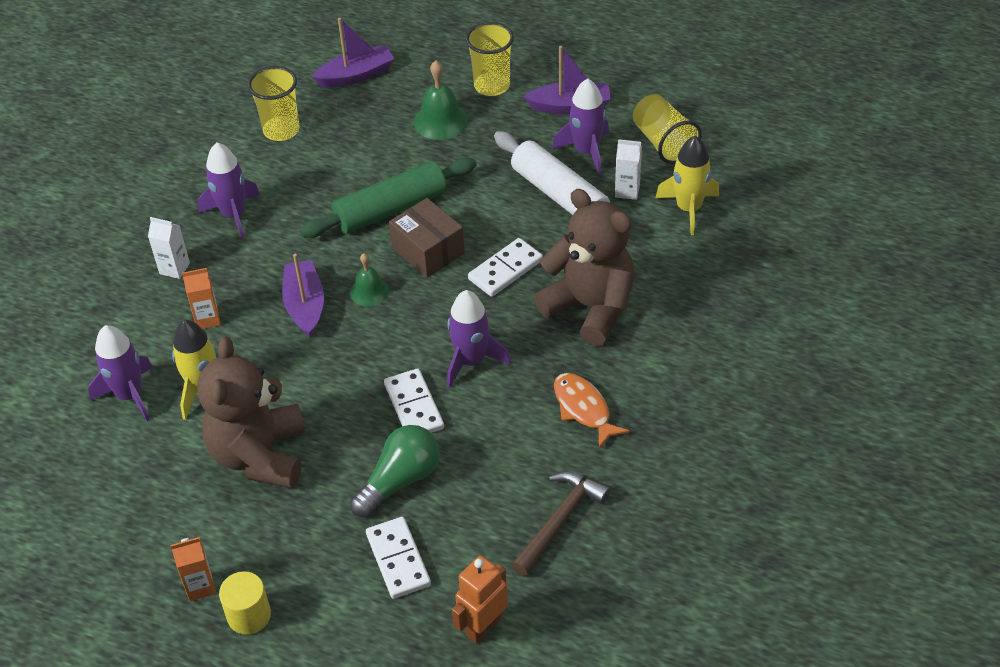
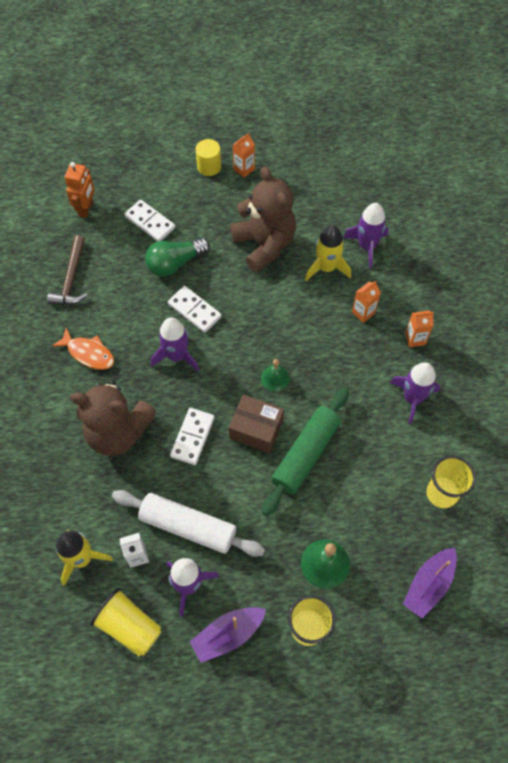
camera: 150 degrees right, 15 degrees up
white carton [148,217,190,279] -> orange carton [405,311,434,347]
purple boat [282,254,324,338] -> none
green light bulb [350,425,440,518] -> green light bulb turned 45 degrees clockwise [145,238,210,277]

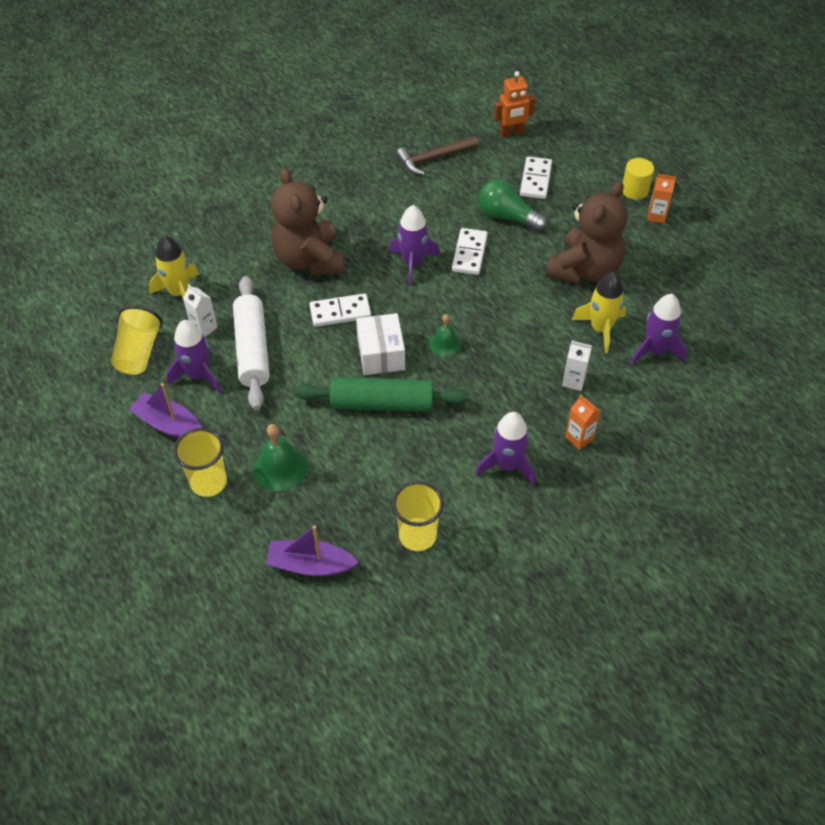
camera: 60 degrees right, 10 degrees down
orange fish [52,328,114,370] -> none
brown box [229,395,284,453] -> white box [356,313,405,375]
orange carton [352,281,381,323] -> white carton [562,341,592,391]

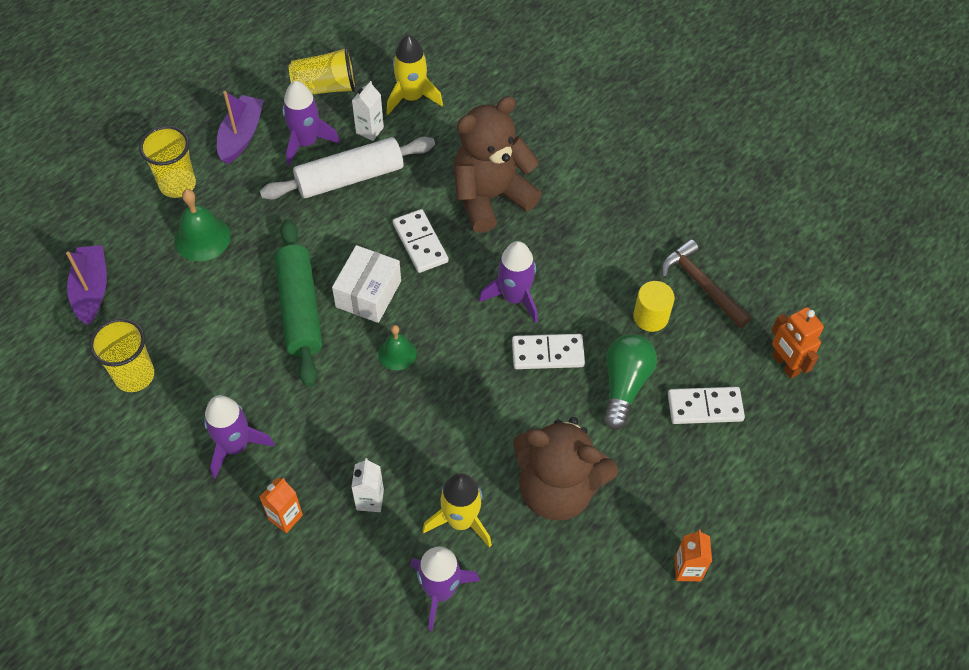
camera: 75 degrees right, 5 degrees up
white box [356,313,405,375] -> white box turned 45 degrees counterclockwise [332,245,401,323]
yellow cylinder [623,158,654,200] -> yellow cylinder moved to [633,281,675,332]

